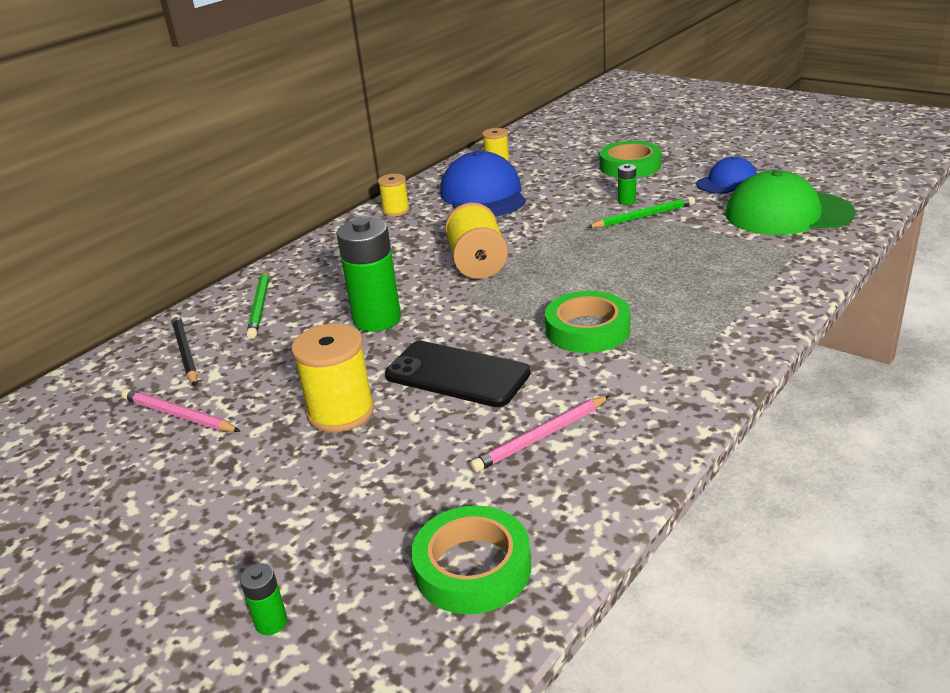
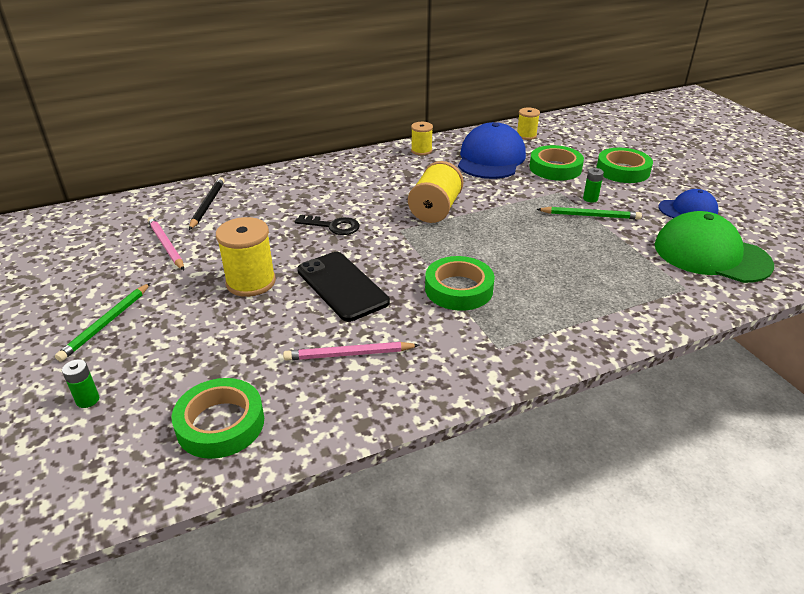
camera: 25 degrees right, 5 degrees up
green pencil [247,270,269,339] -> green pencil moved to [55,283,150,362]
green battery [336,218,401,332] -> black key [295,215,360,235]
none -> green tape [529,145,584,181]

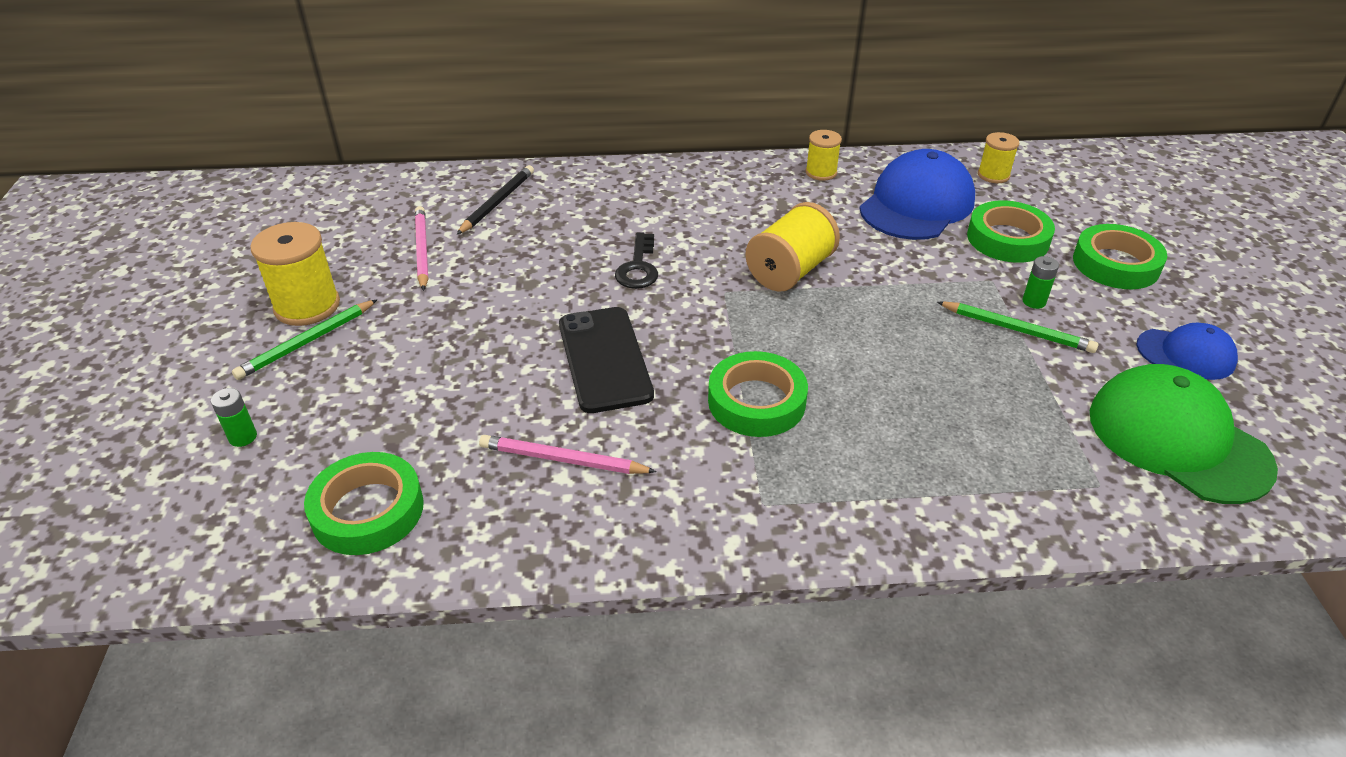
camera: 20 degrees right, 5 degrees up
yellow spool [216,217,276,297] -> yellow spool moved to [250,222,340,326]
black key [295,215,360,235] -> black key turned 60 degrees clockwise [615,232,658,289]

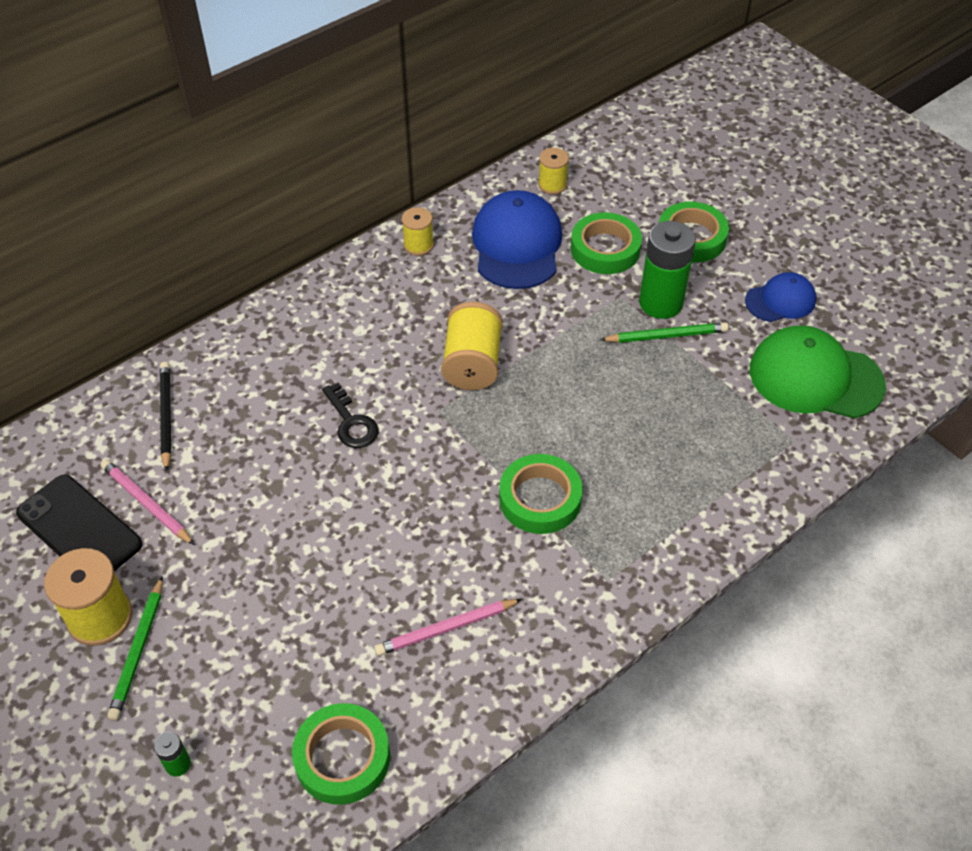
camera: 35 degrees left, 10 degrees up
black phone [559,307,654,413] -> black phone moved to [16,475,142,571]
green battery [1022,256,1059,309] -> green battery [639,221,696,319], size x2.29

